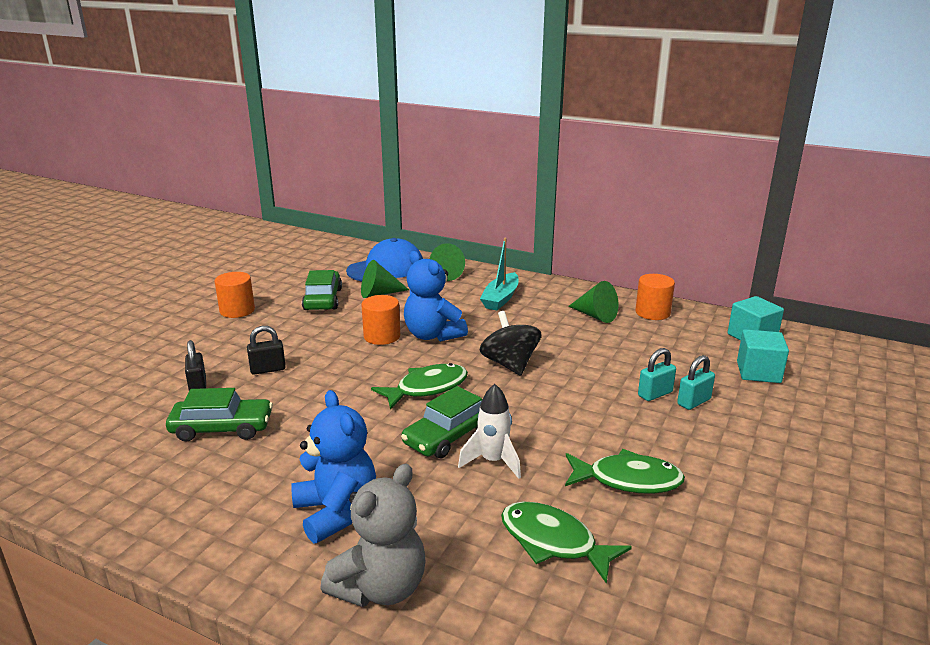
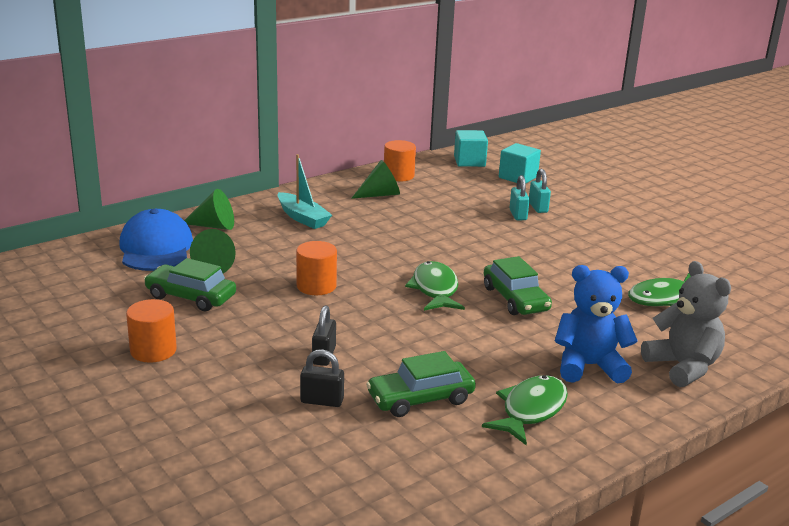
camera: 65 degrees left, 0 degrees up
green car [166,388,273,442] -> green car turned 135 degrees counterclockwise [366,351,476,417]
blue teddy bear [404,251,468,342] -> none
white rocket [458,384,521,479] -> none
black spinning top [480,311,541,376] -> none
green fish [565,449,685,494] -> green fish moved to [482,375,568,445]

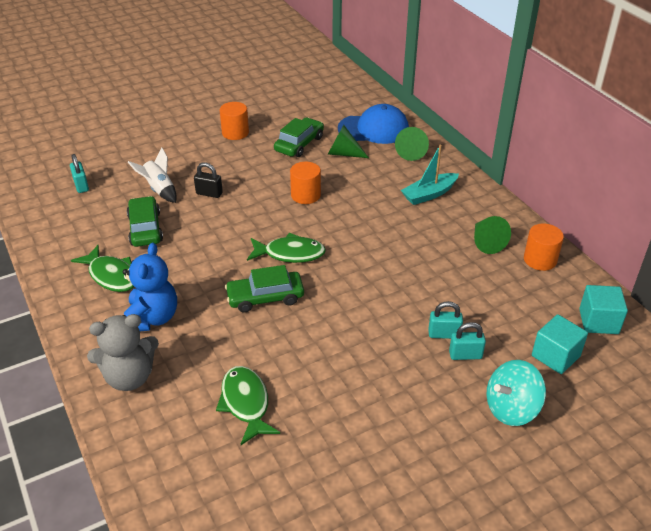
camera: 100 degrees right, 15 degrees up
black padlock [300,349,344,407] -> white rocket [128,147,177,203]
none -> turquoise padlock [70,154,89,193]
none -> turquoise spinning top [487,360,546,426]

